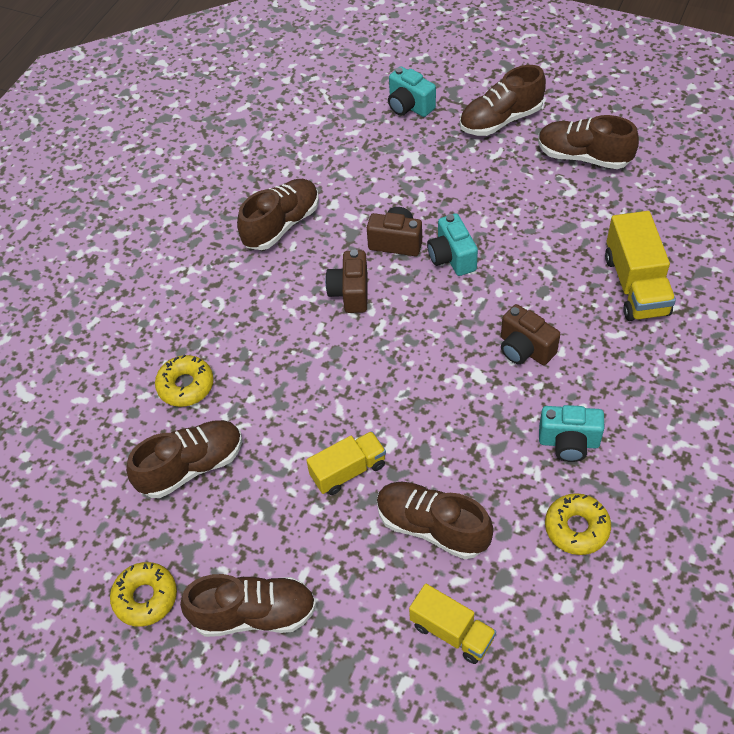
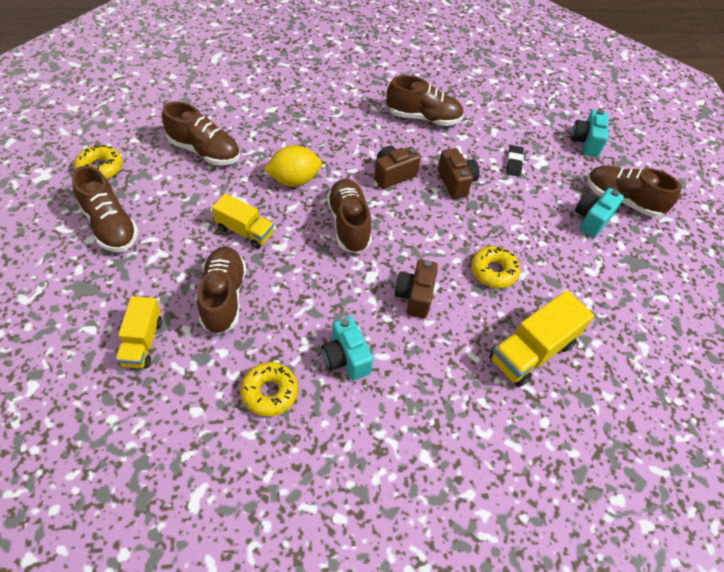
camera: 50 degrees right, 0 degrees up
yellow donut [155,354,214,407] -> yellow donut moved to [471,246,520,288]
turquoise camera [427,213,478,276] -> turquoise camera moved to [575,188,624,238]
brown shoe [538,115,639,169] -> brown shoe moved to [327,179,372,253]
none -> yellow lemon [264,145,322,187]
none -> black eraser [506,145,524,177]

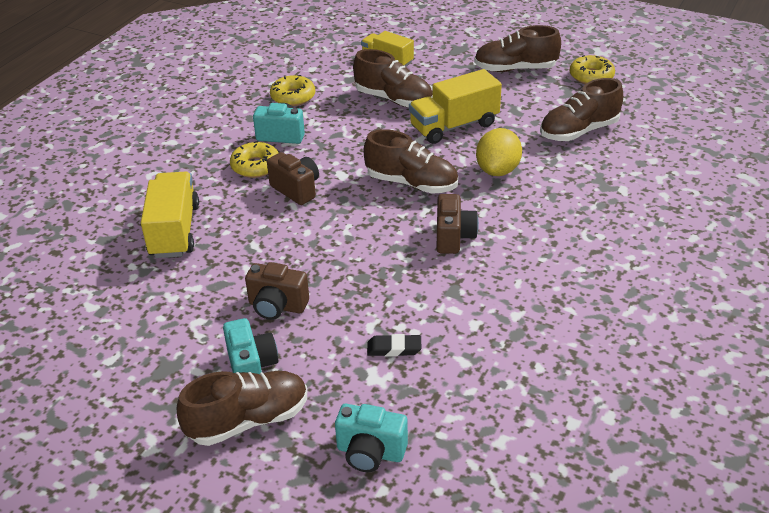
camera: 130 degrees right, 15 degrees down
yellow truck [212,193,274,249] -> yellow truck [409,69,502,144], size x1.52
brown shoe [386,75,464,126] -> none
brown camera [438,148,480,199] -> brown camera moved to [245,262,309,320]
yellow donut [471,246,520,288] -> yellow donut moved to [230,141,279,178]
black eraser [506,145,524,177] -> black eraser turned 45 degrees counterclockwise [367,334,422,357]
turquoise camera [571,109,608,157] -> turquoise camera turned 150 degrees clockwise [335,404,408,472]

